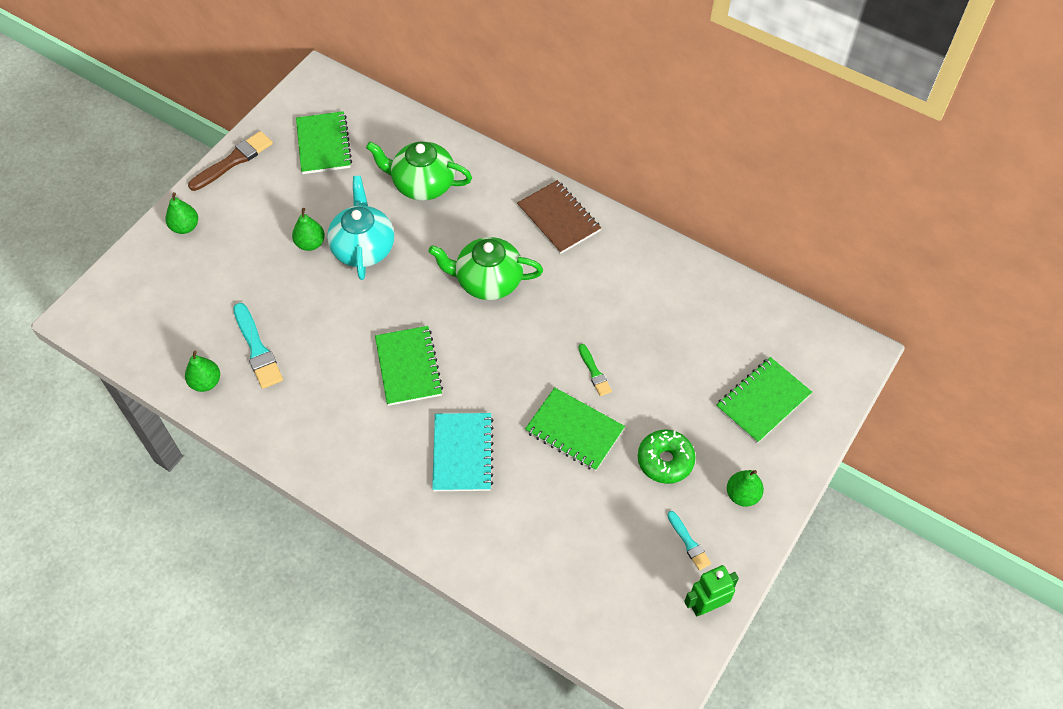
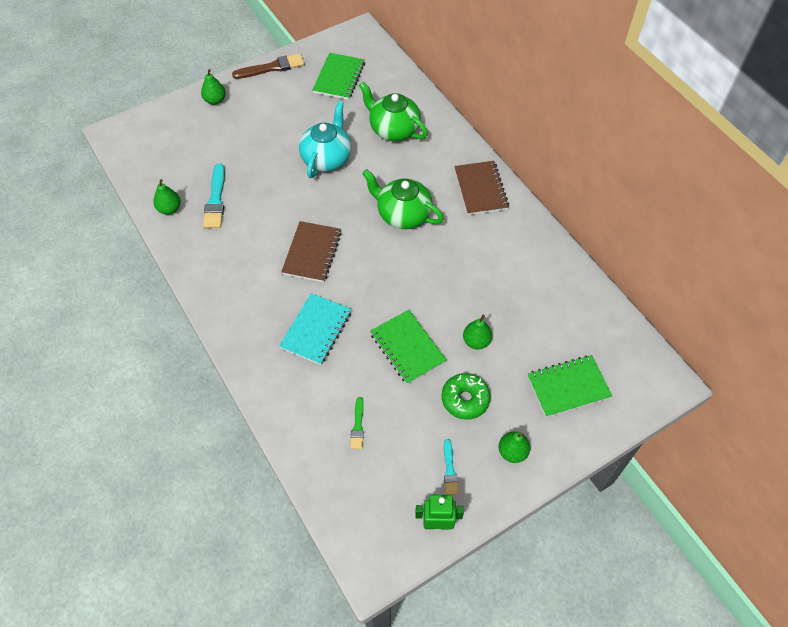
camera: 25 degrees right, 0 degrees up
green pear [292,208,325,251] -> green pear moved to [463,315,492,349]
green notebook [375,326,443,406] -> brown notebook [281,221,342,282]
green brush [578,344,612,396] -> green brush moved to [350,397,364,449]

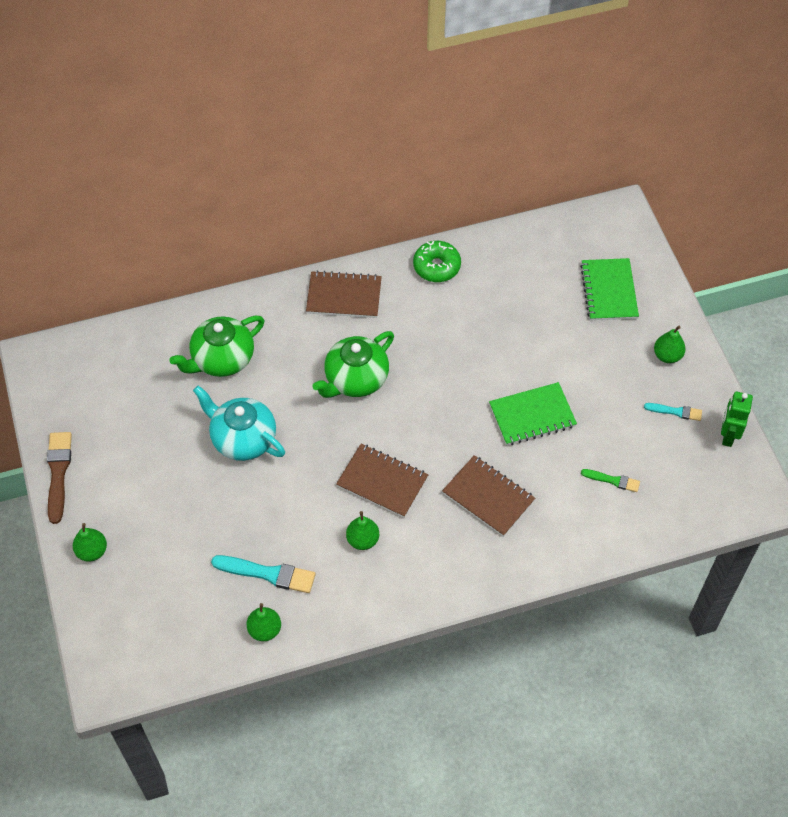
camera: 75 degrees left, 0 degrees up
turquoise notebook [279,293,352,365] -> brown notebook [442,455,535,537]
green notebook [313,53,365,100] -> none
green donut [442,373,491,419] -> green donut moved to [413,241,461,282]
green pear [463,315,492,349] -> green pear moved to [346,511,379,550]

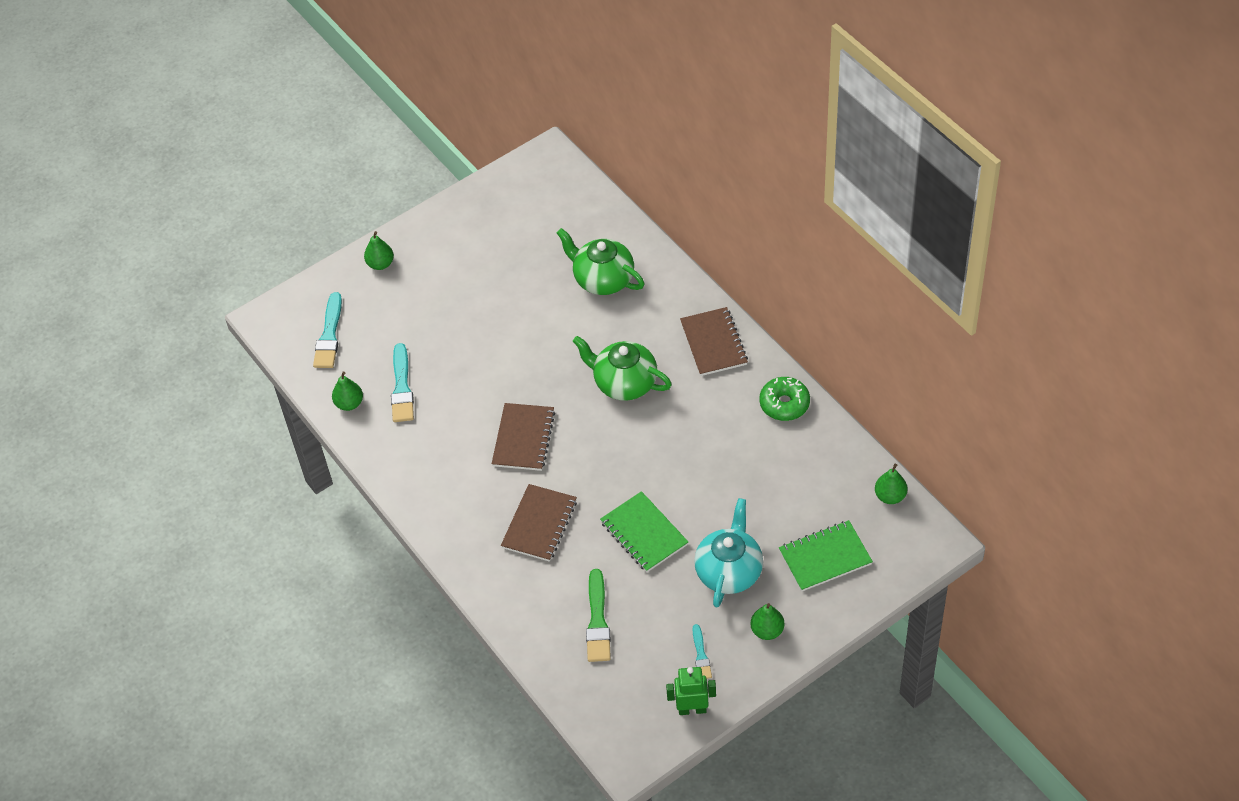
camera: 75 degrees right, 5 degrees down
brown brush [47,432,72,524] -> none
turquoise teapot [193,386,285,461] -> turquoise teapot moved to [694,498,763,607]
green pear [346,511,379,550] -> green pear moved to [875,464,907,504]
green brush [581,469,640,492] -> green brush [586,569,611,662], size x1.72
none -> turquoise brush [313,292,342,368]

